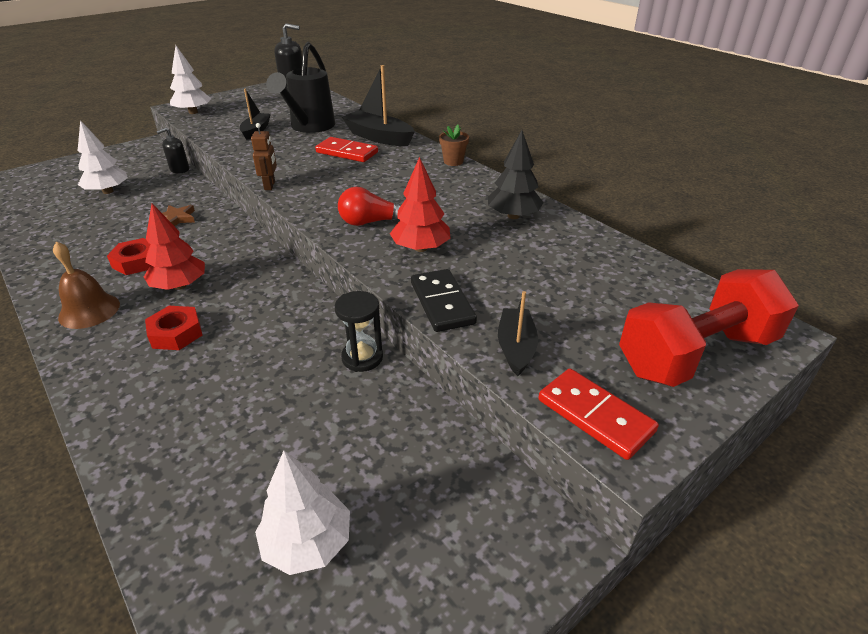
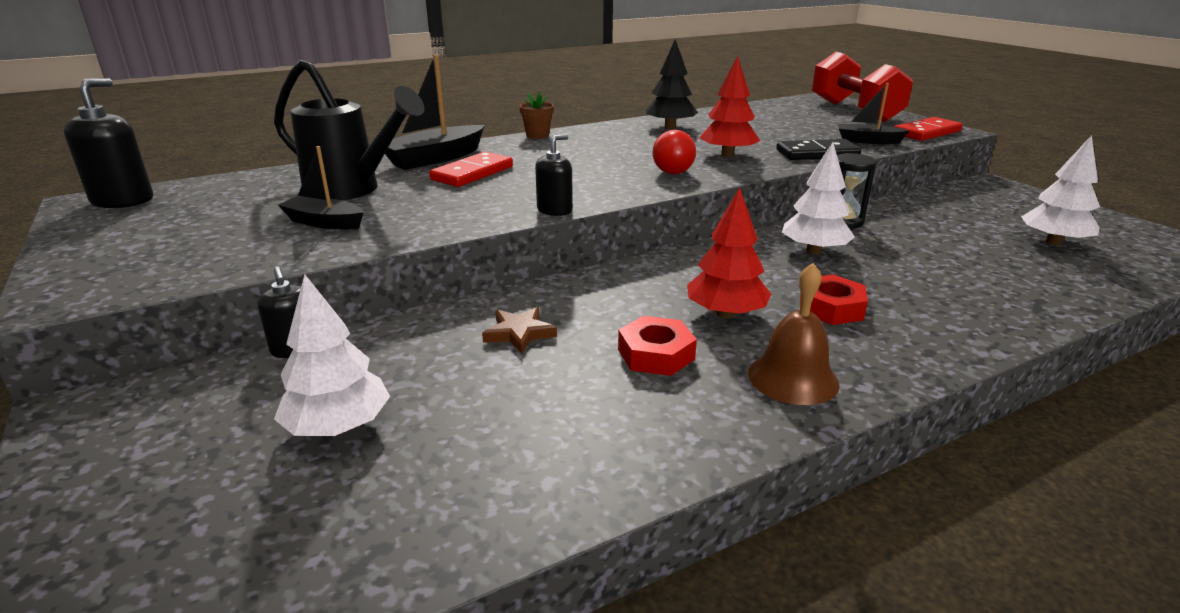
camera: 80 degrees left, 10 degrees down
white tree [170,45,212,114] -> white tree moved to [782,142,855,254]
brown robot [251,123,277,190] -> black soap dispenser [535,134,573,216]

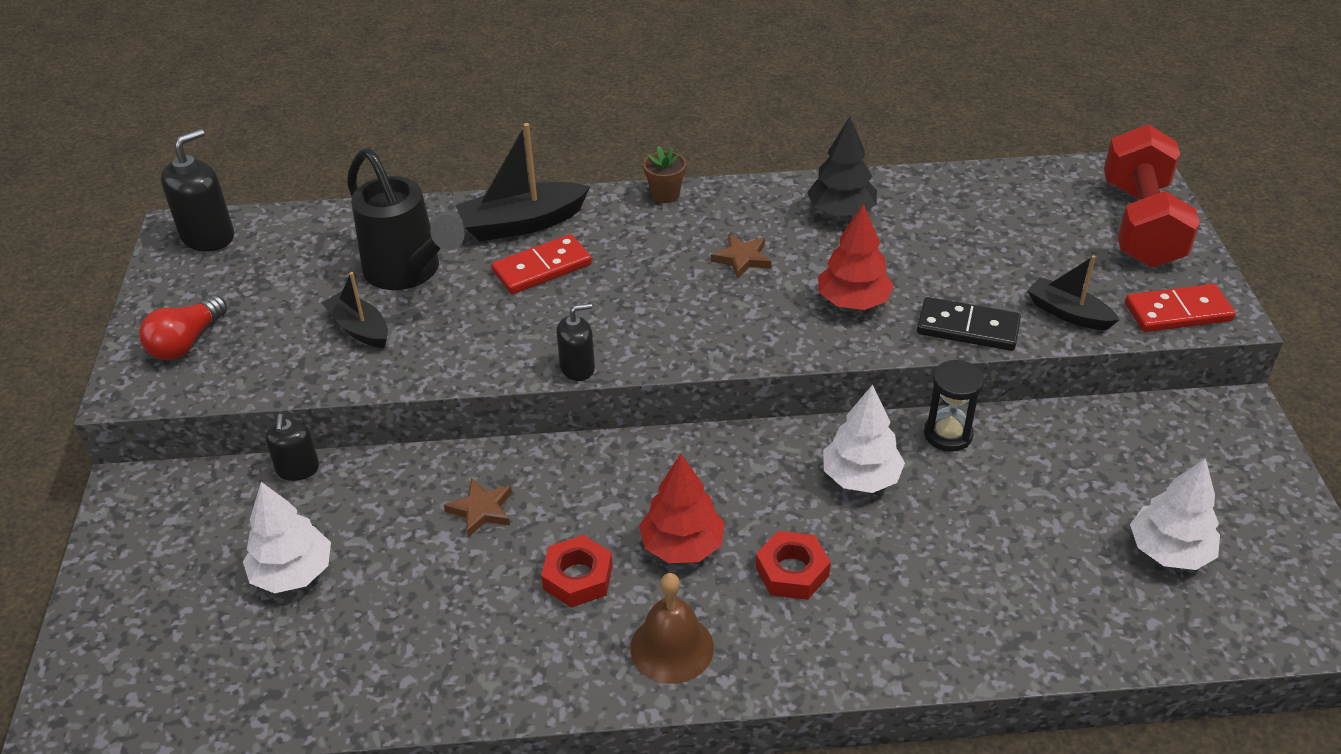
camera: 25 degrees right, 15 degrees up
red light bulb [652,130,696,174] -> red light bulb moved to [139,295,227,360]
none -> brown star [711,234,771,279]

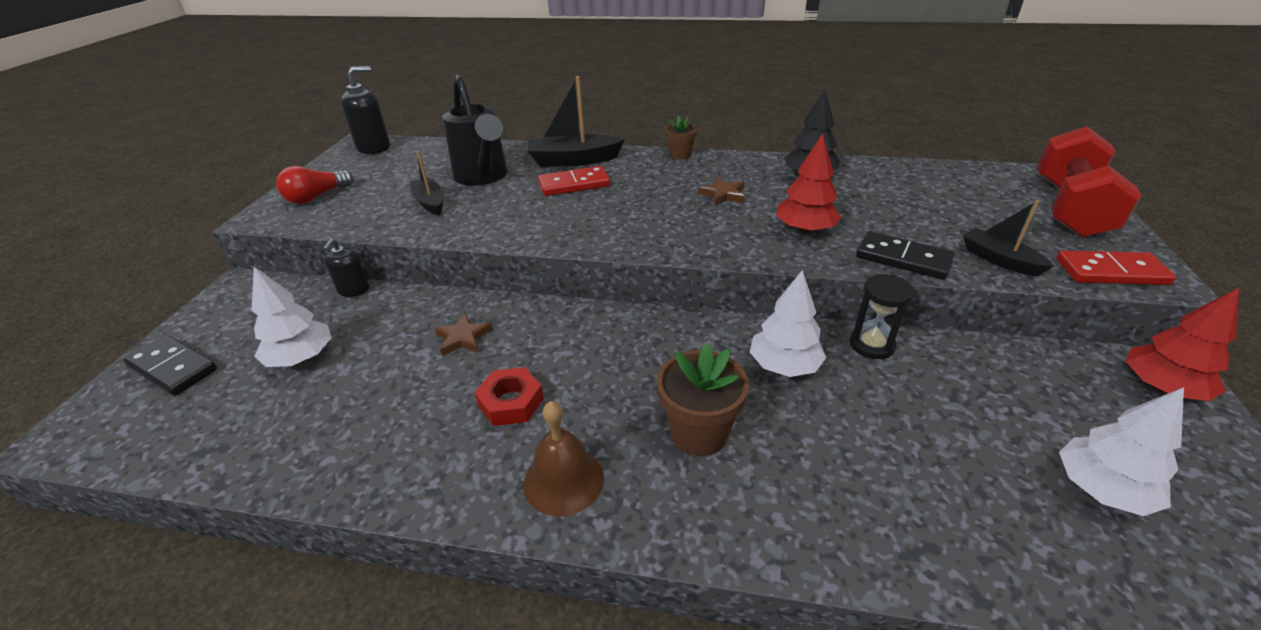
camera: 15 degrees right, 5 degrees down
black soap dispenser [556,303,595,381] -> none
red tree [639,454,725,563] -> red tree moved to [1126,288,1239,401]
red nut [756,531,831,600] -> brown flower pot [657,343,749,456]
none -> black domino [124,336,217,396]

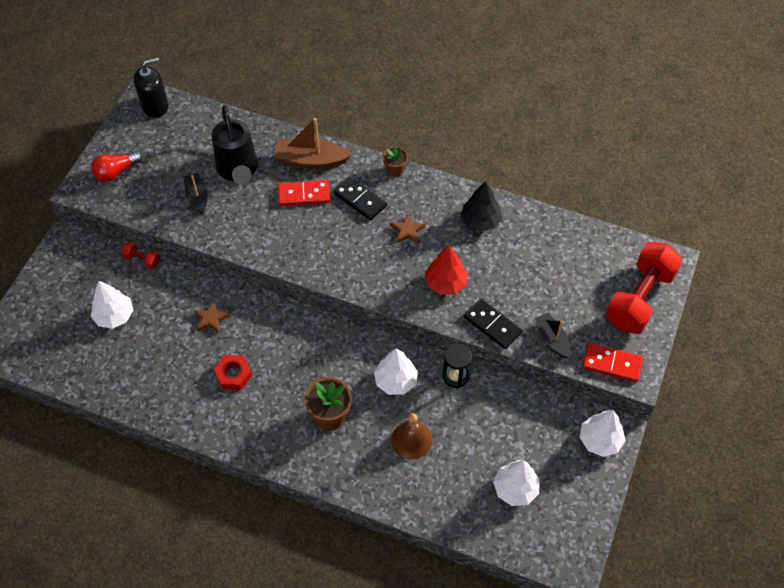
camera: 10 degrees right, 20 degrees up
black domino [124,336,217,396] -> black domino moved to [333,176,387,221]
black soap dispenser [323,238,369,297] -> red dumbbell [121,241,160,269]
brown bell [524,401,604,516] -> brown bell moved to [391,413,433,459]
black boat [528,76,625,167] -> brown boat [273,118,351,169]
red tree [1126,288,1239,401] -> white tree [580,410,626,457]

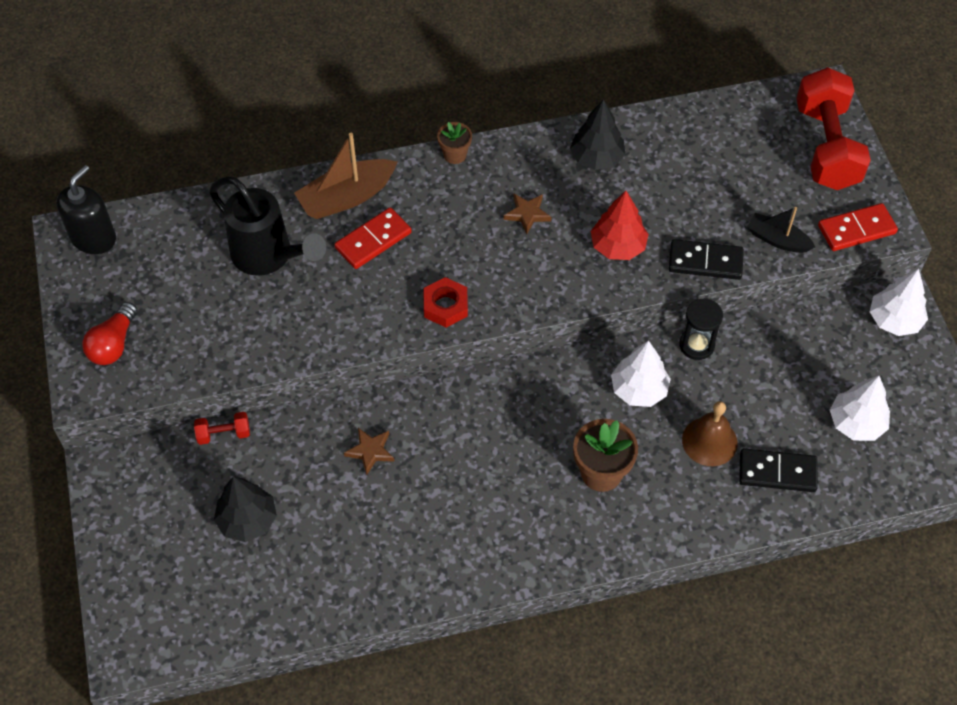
camera: 35 degrees left, 0 degrees up
white tree [91,281,133,329] -> black tree [214,476,277,542]
black boat [184,173,208,214] -> none
red nut [214,355,252,390] -> red nut moved to [424,277,468,328]
black domino [333,176,387,221] -> black domino moved to [739,448,818,492]

